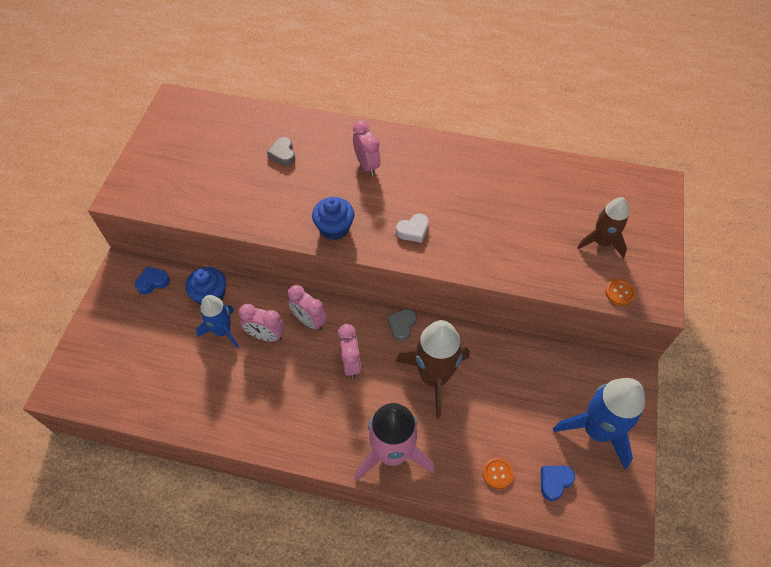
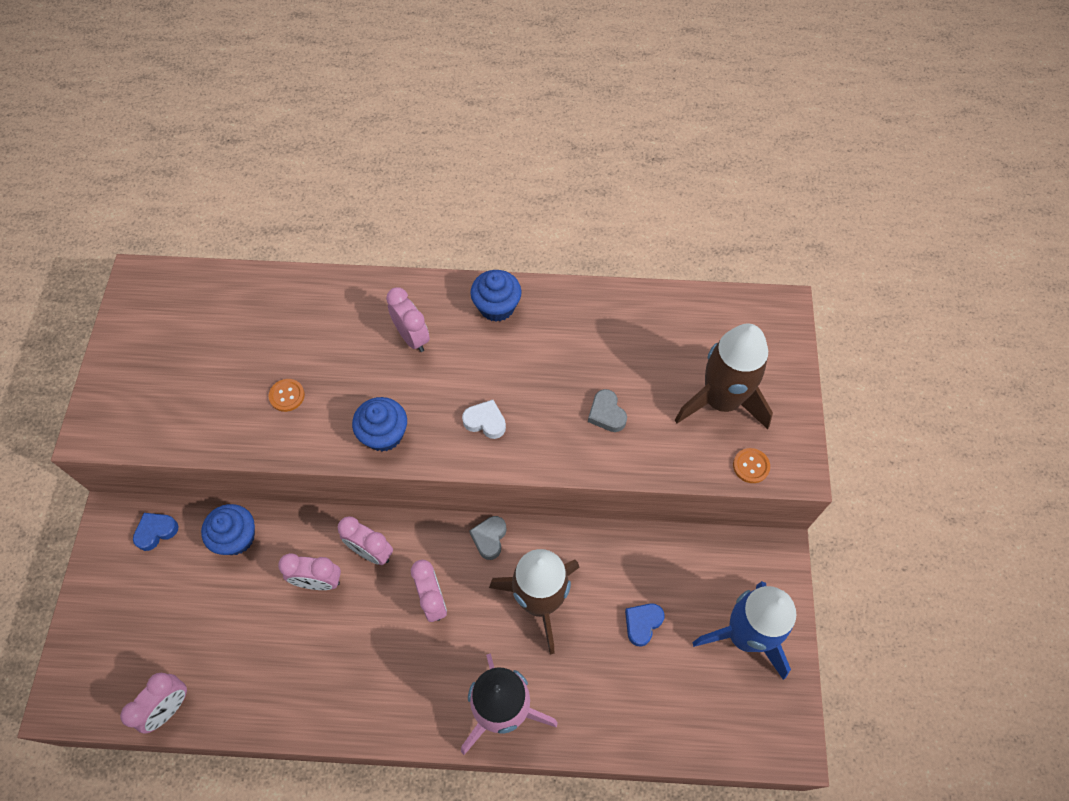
camera: 10 degrees left, 5 degrees up
blue rocket [196,295,239,348] -> none
grey heart [267,137,295,166] -> grey heart moved to [588,389,627,432]
white heart [396,213,429,243] -> white heart turned 120 degrees counterclockwise [462,400,506,439]
orange button [483,458,514,489] -> orange button moved to [269,379,305,412]
blue heart [541,466,575,501] -> blue heart moved to [625,603,664,647]
brown rocket [577,197,629,258] -> brown rocket [675,324,773,429], size x1.61
none -> pink clock [120,673,187,734]
none -> blue cupcake [470,270,521,322]

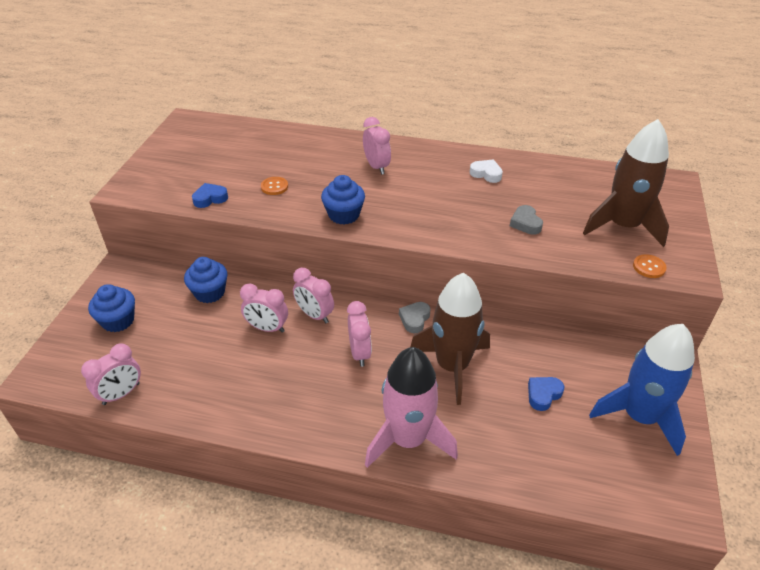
camera: 10 degrees right, 20 degrees down
blue heart [133,513,179,551] -> blue heart moved to [192,183,228,208]
white heart [462,400,506,439] -> white heart moved to [470,159,503,183]
blue cupcake [470,270,521,322] -> blue cupcake moved to [88,284,135,332]

